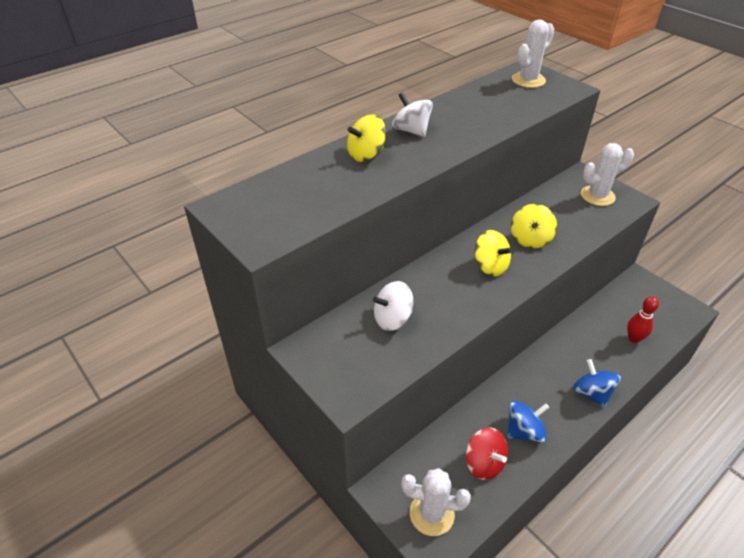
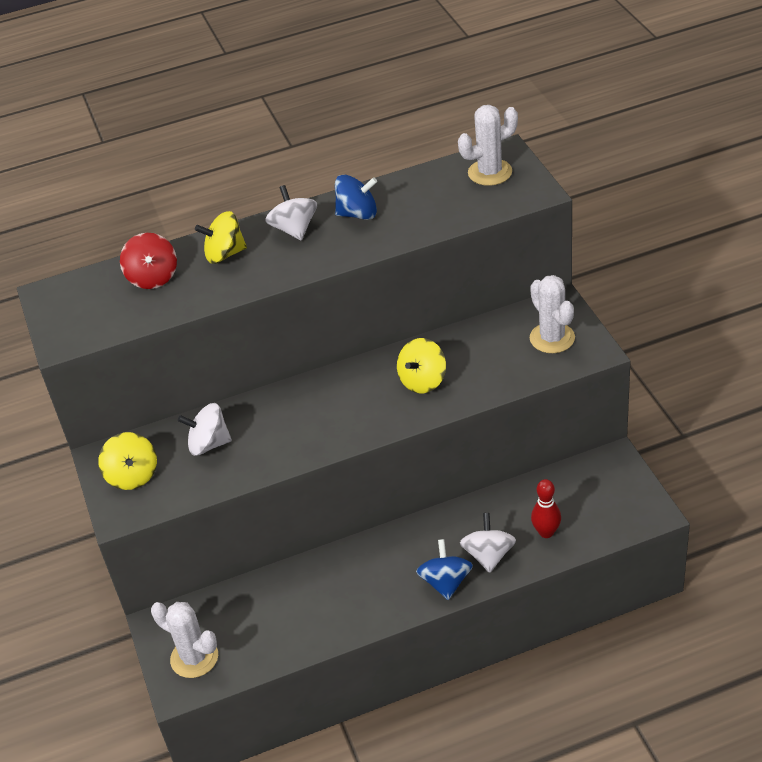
camera: 25 degrees right, 0 degrees up
red spinning top [466,428,508,480] -> red spinning top moved to [120,233,177,289]
yellow spinning top [474,230,512,277] -> yellow spinning top moved to [98,432,157,490]
blue spinning top [507,401,549,443] -> blue spinning top moved to [335,175,377,220]
white cactus [581,143,634,206] -> white cactus turned 60 degrees clockwise [530,275,575,353]
none -> white spinning top [460,513,516,573]

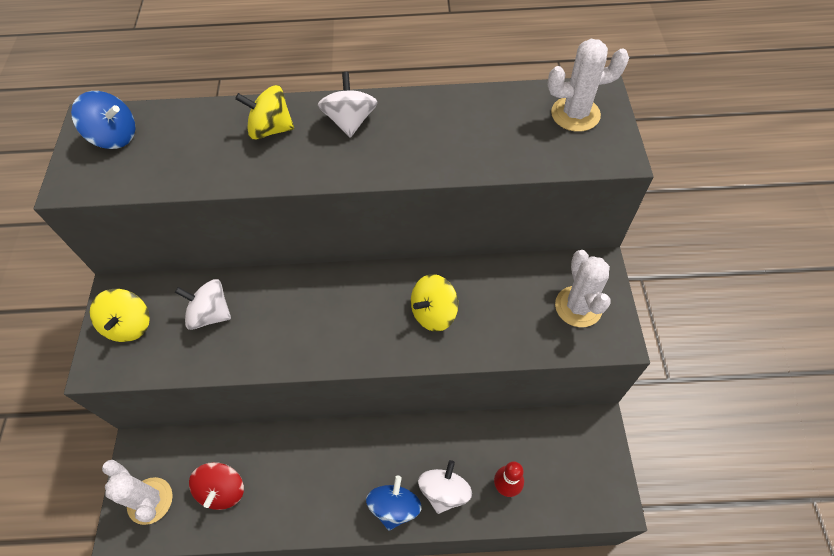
camera: 15 degrees right, 15 degrees up
red spinning top [120,233,177,289] -> red spinning top moved to [189,462,244,510]
blue spinning top [335,175,377,220] -> blue spinning top moved to [71,91,135,149]

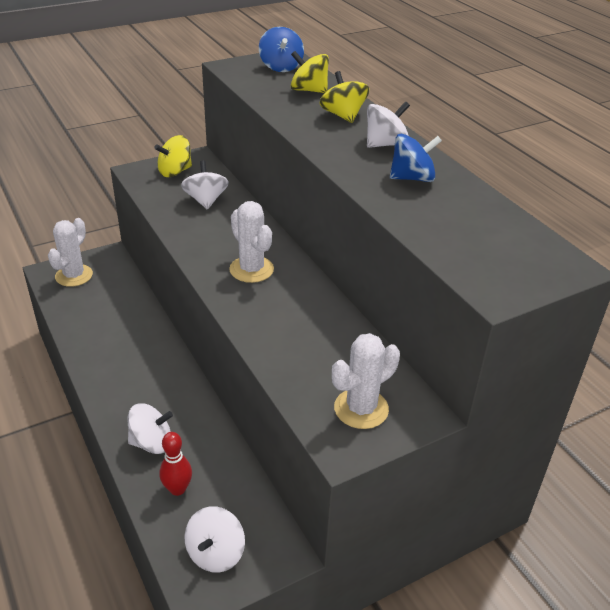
camera: 60 degrees right, 20 degrees down
red spinning top [189,462,244,510] -> none
blue spinning top [366,476,422,531] -> blue spinning top moved to [390,134,442,182]
yellow spinning top [411,274,458,332] -> yellow spinning top moved to [291,51,329,93]
white cactus [548,39,629,132] -> white cactus moved to [229,201,274,283]
none -> white spinning top [184,506,245,573]

